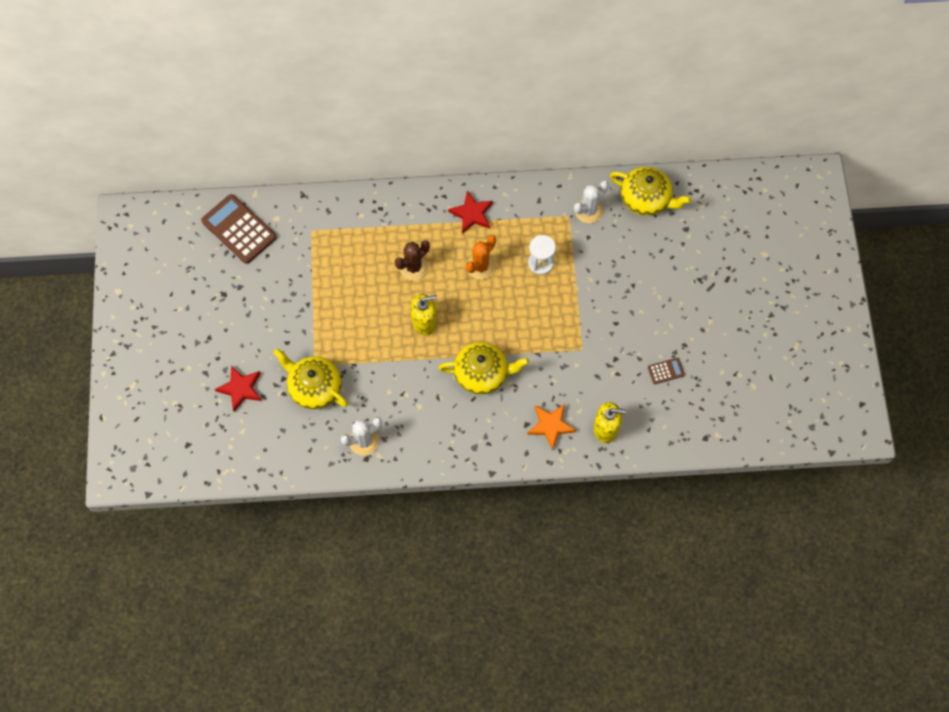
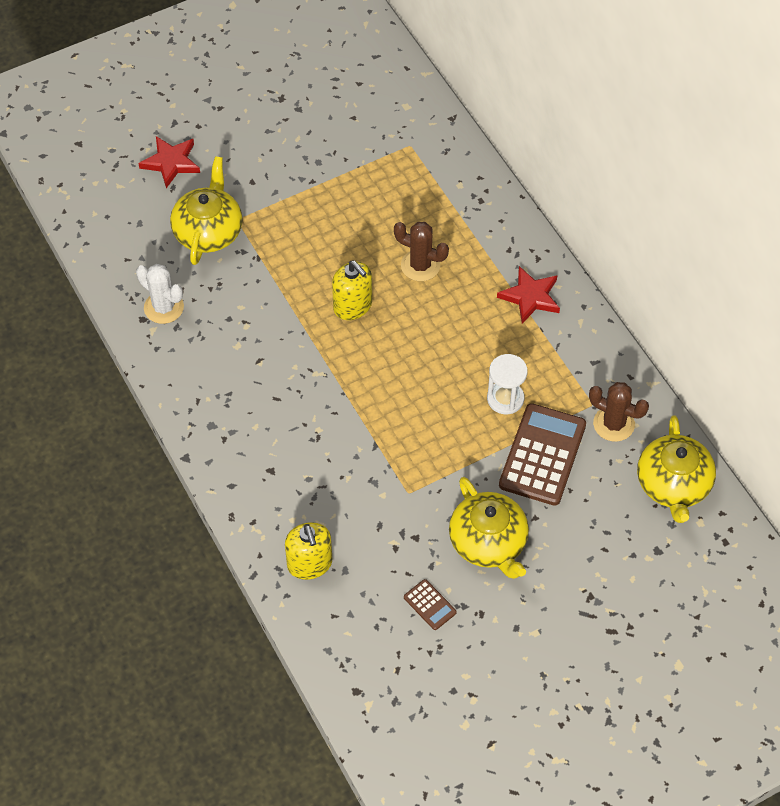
camera: 65 degrees right, 10 degrees down
brown calculator [201,194,277,264] -> brown calculator moved to [499,403,586,506]
yellow teapot [439,342,529,395] -> yellow teapot moved to [449,477,529,579]
orange cactus [466,235,496,280] -> none
orange star [527,404,576,450] -> none
white cactus [574,181,609,223] -> brown cactus [589,382,649,442]

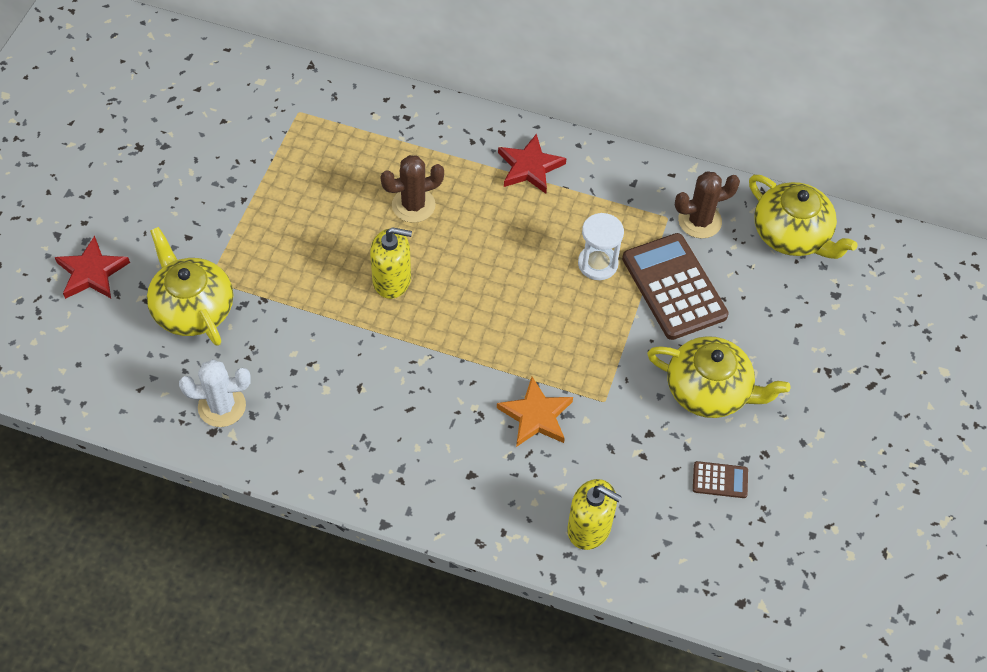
camera: 45 degrees left, 0 degrees up
none -> orange star [497,377,573,447]

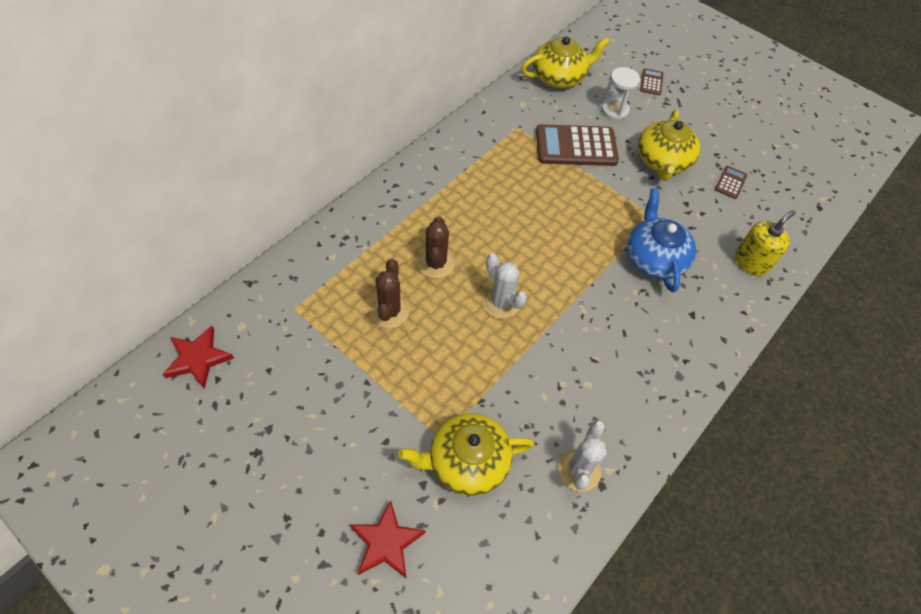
camera: 70 degrees left, 0 degrees up
yellow soap dispenser [370,227,412,299] -> white cactus [483,253,527,319]
orange star [497,377,573,447] -> blue teapot [627,188,696,292]
red star [498,133,566,194] -> red star moved to [163,326,234,389]
white hourglass [578,213,624,280] -> white hourglass moved to [601,67,640,120]
yellow teapot [647,336,790,418] -> yellow teapot turned 150 degrees clockwise [638,110,700,181]
brown cactus [675,171,740,238] -> brown cactus moved to [370,259,409,328]
none -> brown calculator [640,68,664,95]

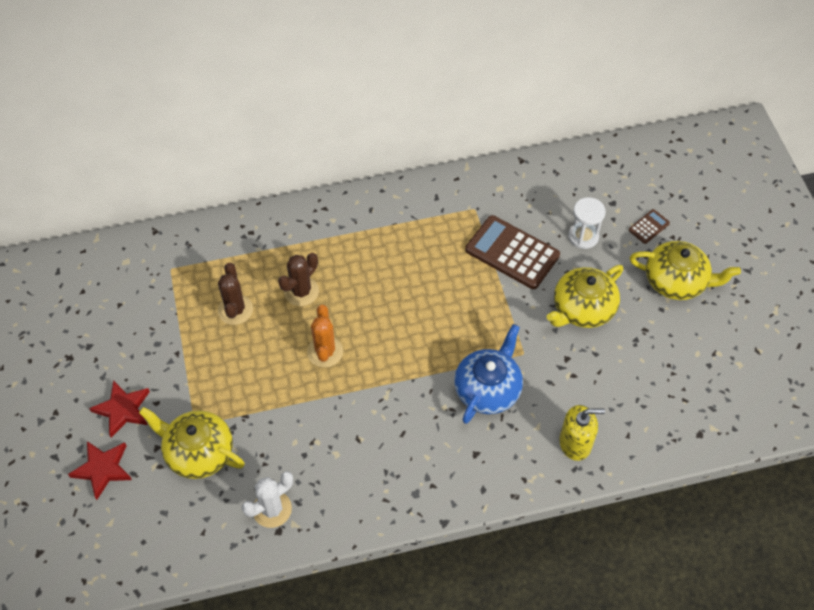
camera: 40 degrees right, 0 degrees up
red star [163,326,234,389] -> red star moved to [89,380,150,438]
brown cactus [370,259,409,328] -> brown cactus turned 45 degrees counterclockwise [218,263,253,325]
white cactus [483,253,527,319] -> orange cactus [307,305,343,367]
yellow teapot [521,36,610,88] -> yellow teapot moved to [630,241,741,300]
brown calculator [715,166,747,199] -> none

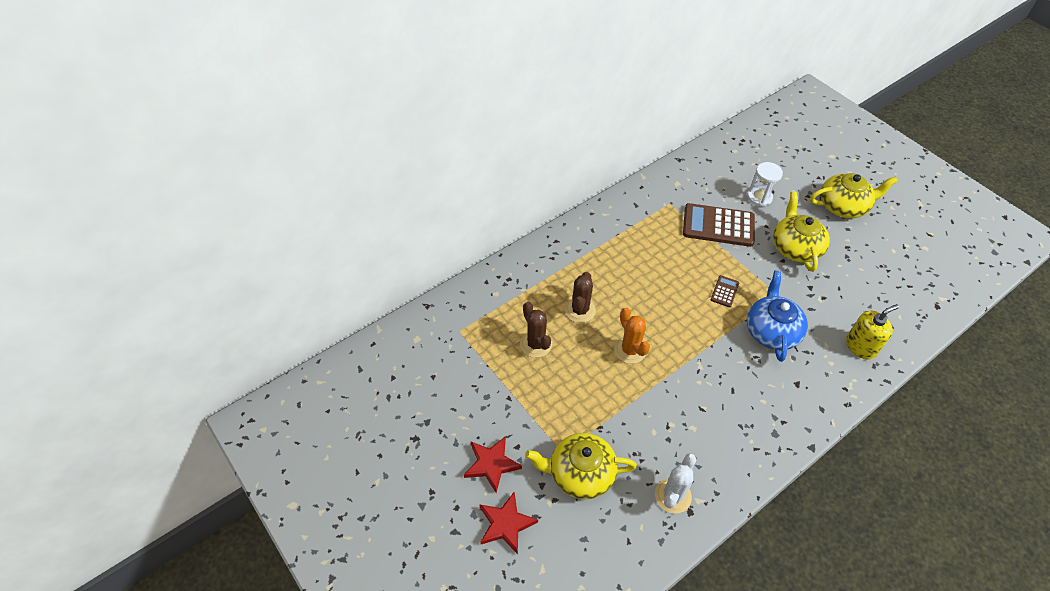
camera: 25 degrees left, 5 degrees down
yellow teapot [547,265,623,328] -> yellow teapot turned 150 degrees clockwise [773,192,830,272]
brown calculator [629,209,670,244] -> brown calculator moved to [711,275,739,307]

